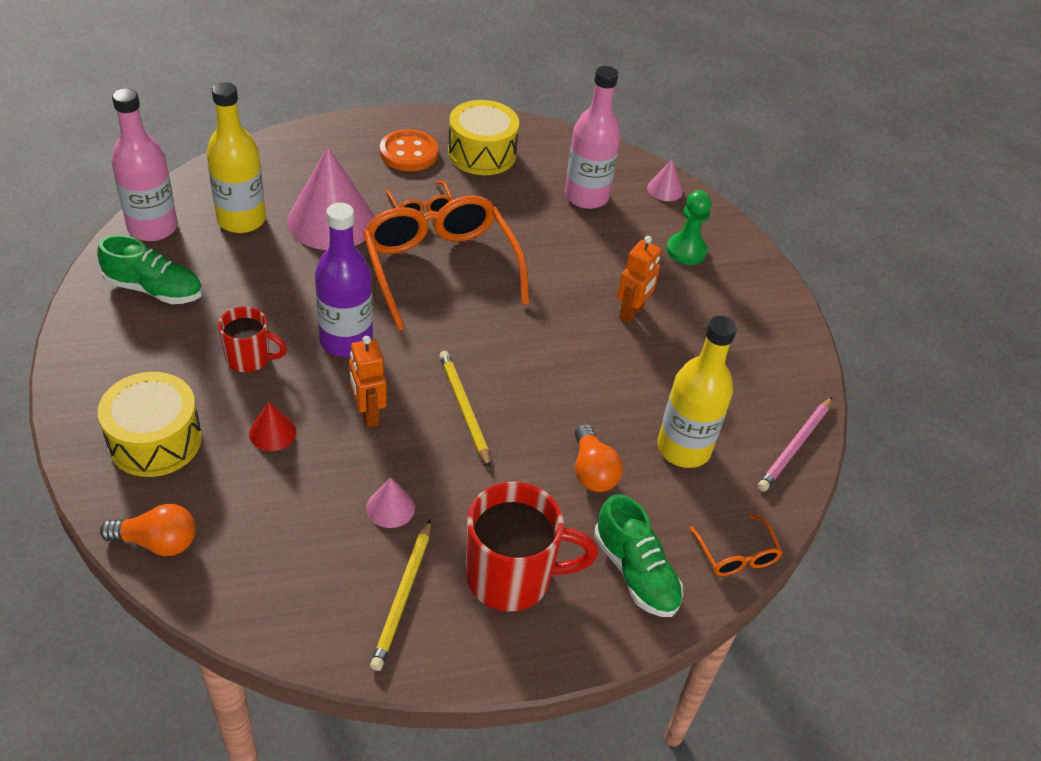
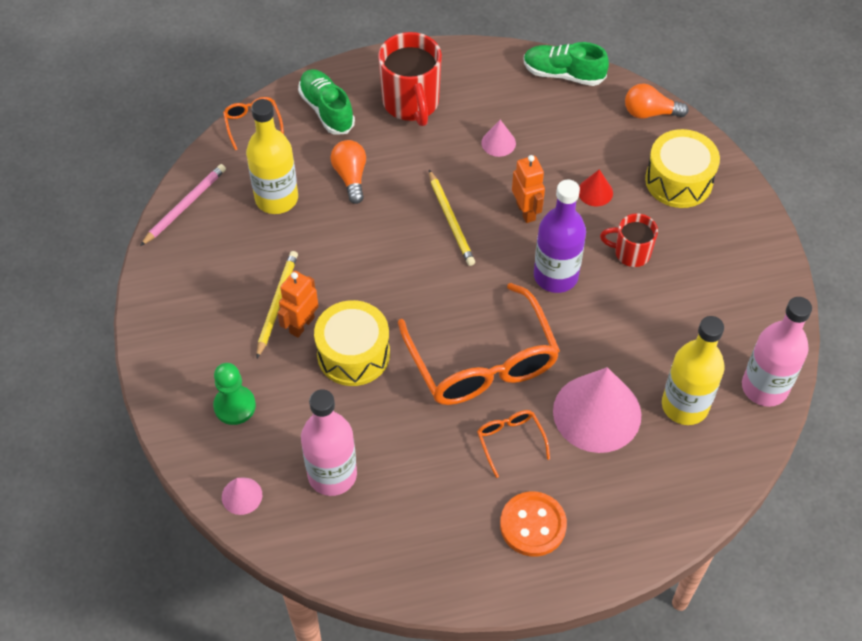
camera: 175 degrees left, 10 degrees up
green shoe [97,235,203,304] -> green shoe moved to [523,42,609,86]
yellow pencil [370,519,431,671] -> yellow pencil moved to [256,251,298,358]
yellow drum [448,100,519,175] -> yellow drum moved to [314,300,390,386]
red mug [466,482,598,611] -> red mug turned 105 degrees counterclockwise [378,32,442,126]

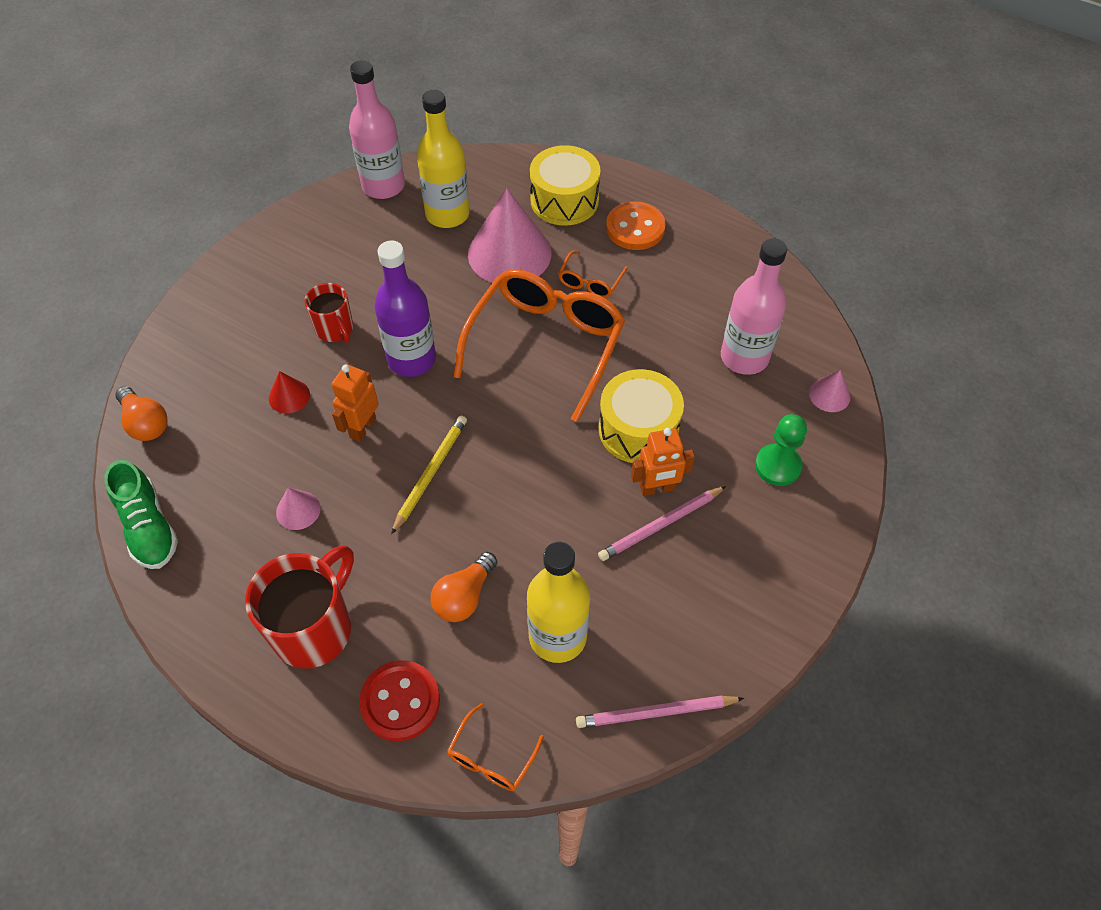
camera: 135 degrees left, 0 degrees up
yellow pencil [256,251,298,358] -> pink pencil [598,486,726,561]
green shoe [298,69,355,135] -> red button [359,660,440,741]
yellow drum [645,129,720,208] -> yellow drum moved to [530,145,600,226]

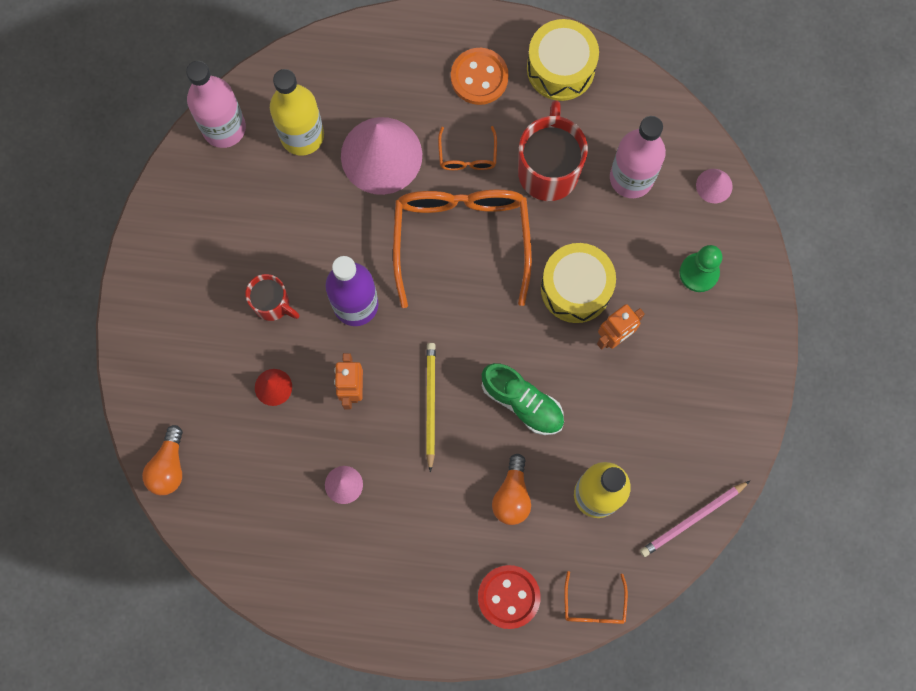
camera: 25 degrees left, 20 degrees up
green shoe [104,460,178,569] -> green shoe moved to [482,363,564,435]
orange light bulb [115,386,168,441] -> orange light bulb turned 75 degrees clockwise [142,425,183,495]
red mug [245,545,354,669] -> red mug moved to [518,100,588,201]
yellow drum [530,145,600,226] -> yellow drum moved to [527,19,599,101]
pink pencil [598,486,726,561] -> none

